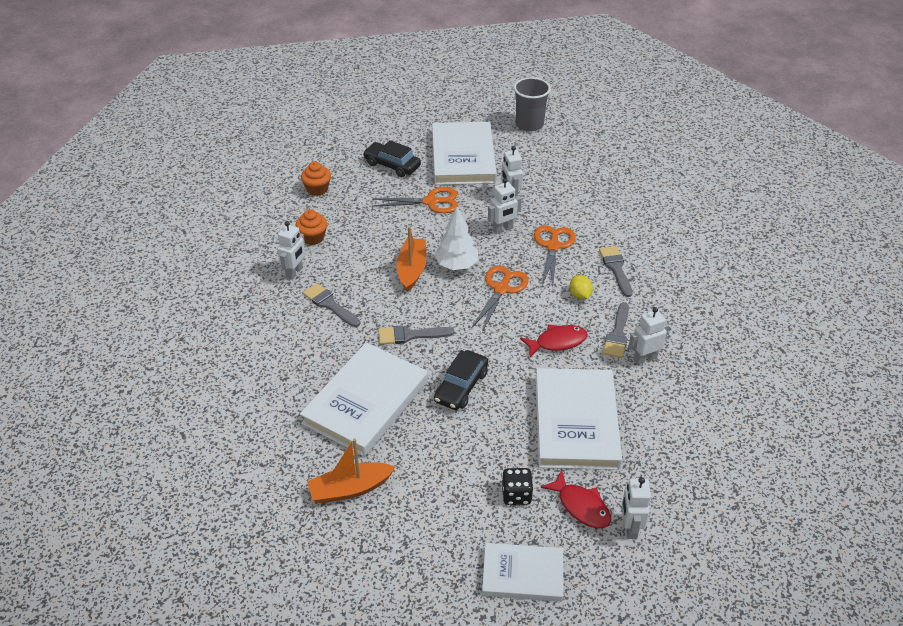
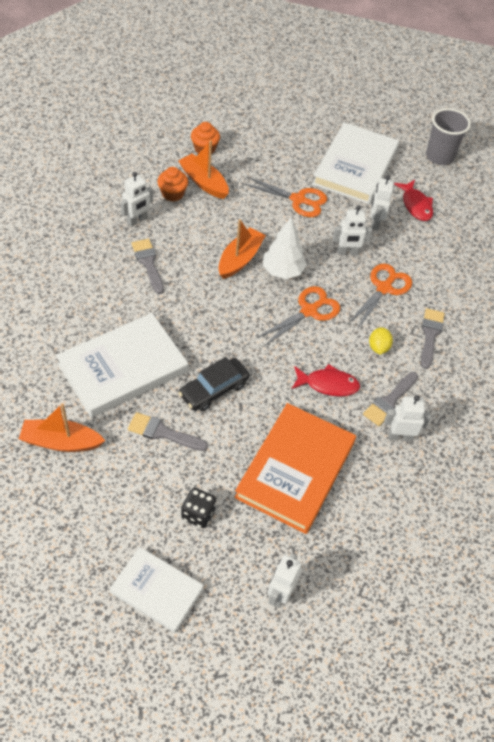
camera: 20 degrees right, 10 degrees up
black car [363,140,421,177] -> none
grey brush [378,325,454,345] -> grey brush moved to [128,412,208,451]
white book [536,368,622,470] -> orange book [234,403,356,534]
red fish [540,470,611,528] -> red fish moved to [394,180,433,221]
none -> orange boat [179,140,229,199]

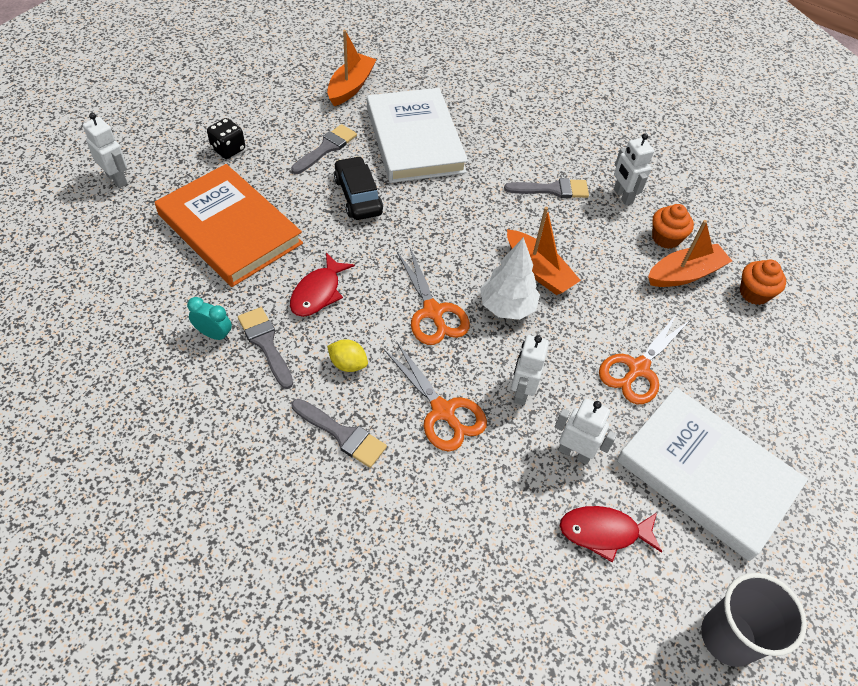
camera: 110 degrees right, 0 degrees up
white book [110,547,204,633] -> none
white robot [384,395,431,441] -> turquoise clock [187,297,232,341]

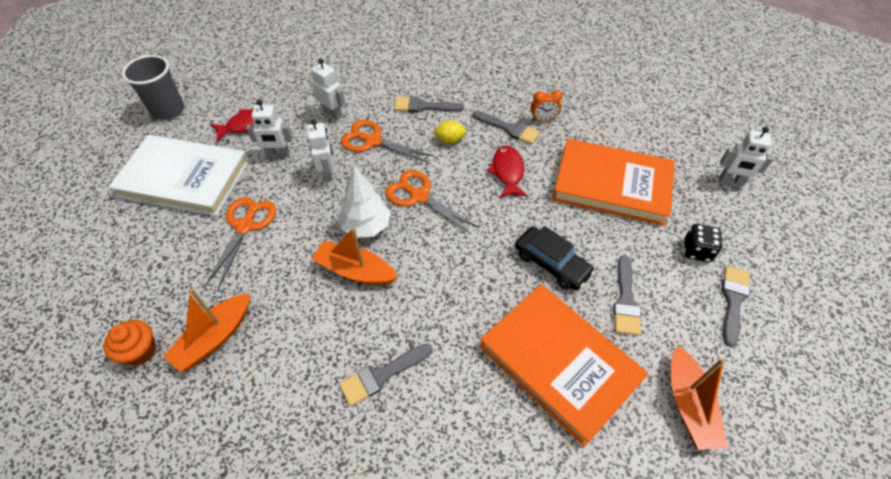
camera: 155 degrees right, 0 degrees up
turquoise clock [187,297,232,341] -> orange clock [531,90,563,122]
white book [367,88,468,183] -> orange book [479,284,648,447]
white robot [614,133,654,205] -> white robot moved to [312,58,345,120]
orange cupcake [652,204,694,249] -> none
none -> grey brush [722,266,750,347]

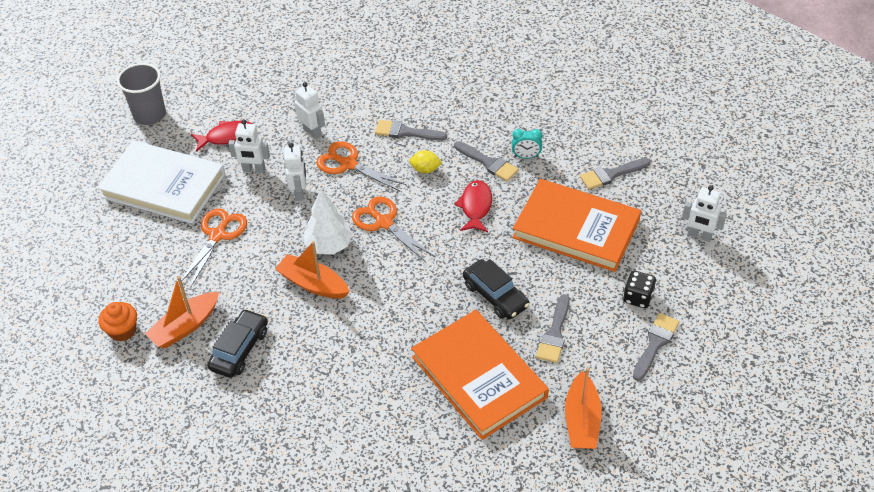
camera: 10 degrees right, 5 degrees down
grey brush [339,343,432,406] -> grey brush moved to [580,158,651,190]
orange clock [531,90,563,122] -> turquoise clock [512,129,542,159]
none -> black car [207,309,268,378]

